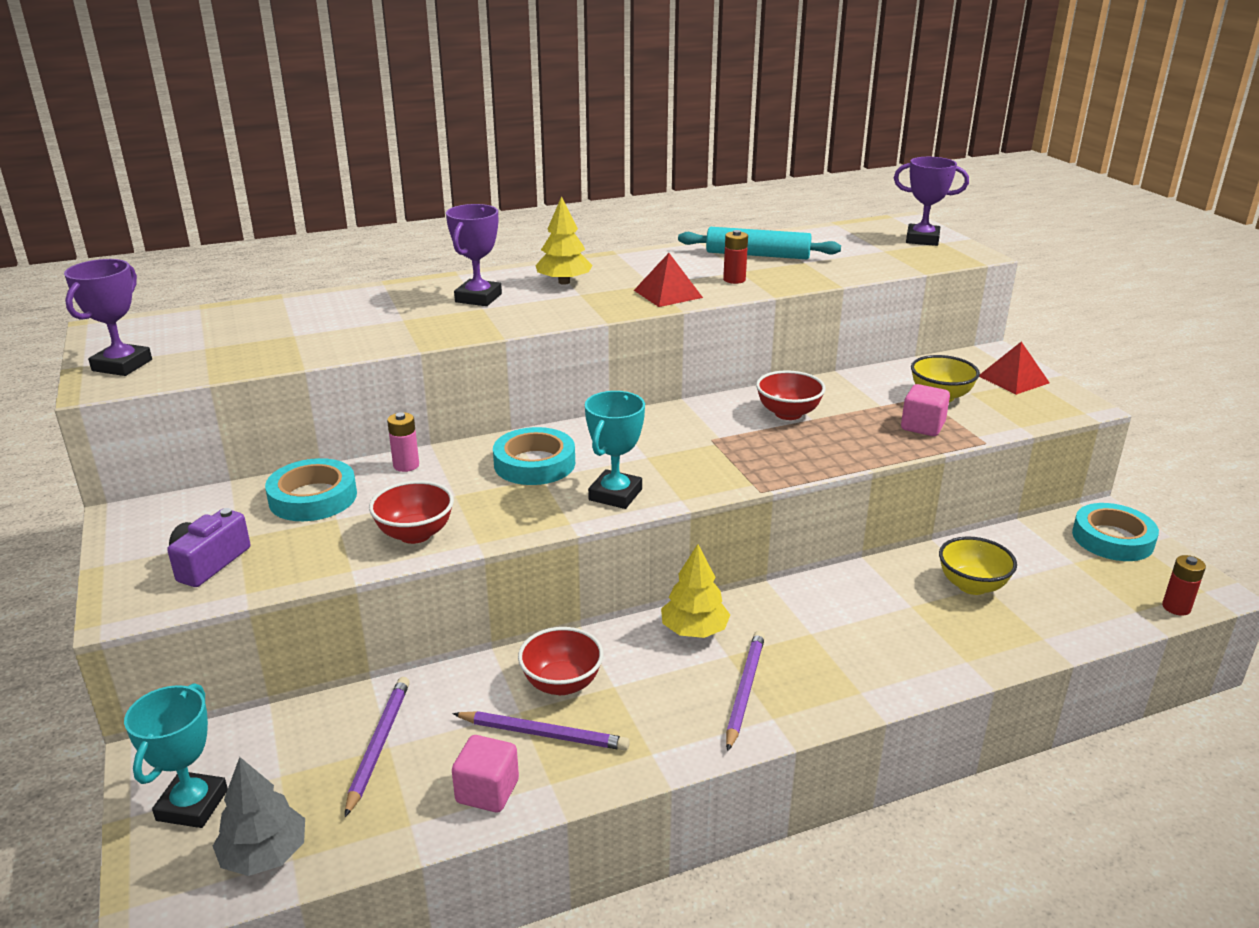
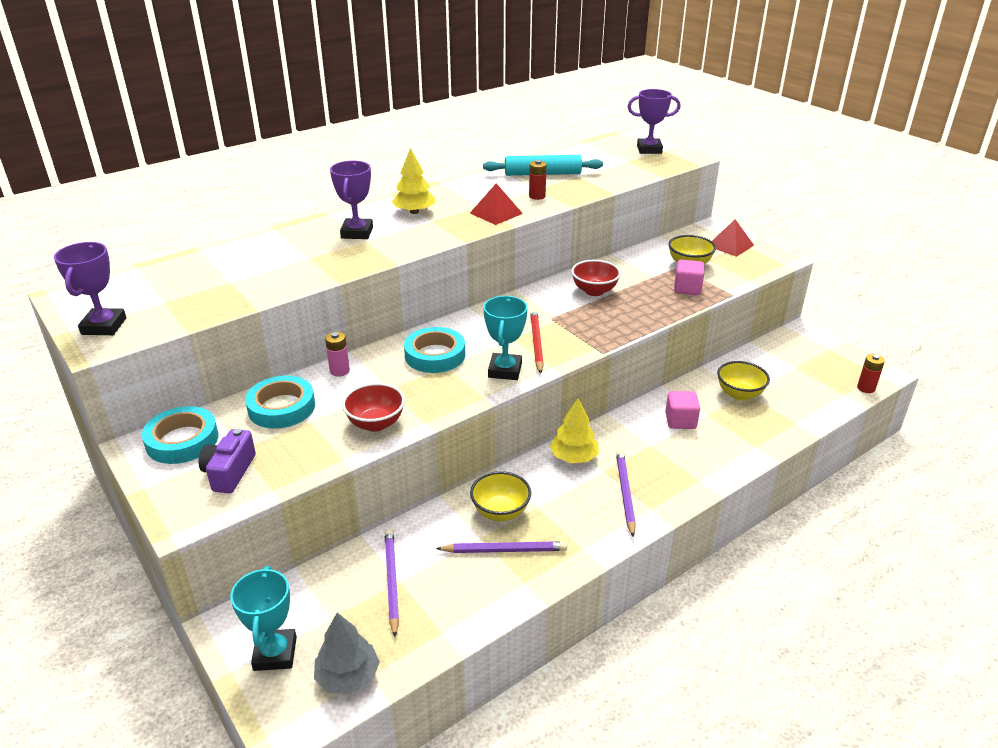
camera: 15 degrees left, 5 degrees up
pink cube [452,735,519,812] -> pink cube moved to [665,391,700,429]
red bowl [518,627,603,695] -> yellow bowl [470,471,531,521]
turquoise tape [1072,503,1159,561] -> turquoise tape moved to [142,406,218,464]
none -> red pencil [530,310,544,374]

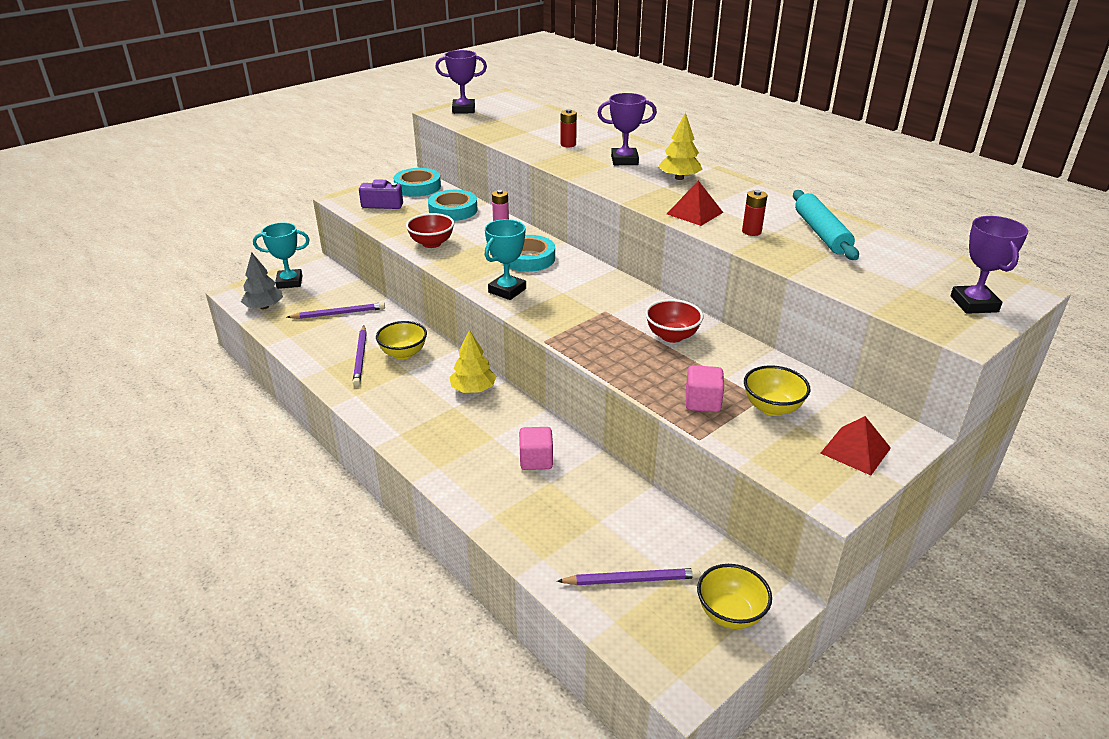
camera: 85 degrees right, 0 degrees up
turquoise trophy [483,296,528,380] -> turquoise trophy turned 60 degrees counterclockwise [485,219,526,300]
red pencil [530,310,544,374] -> none
purple pencil [616,450,636,538] -> purple pencil moved to [557,568,700,585]
yellow bowl [717,361,770,401] -> yellow bowl moved to [697,564,772,629]
red battery [857,354,885,393] -> red battery moved to [561,109,577,148]

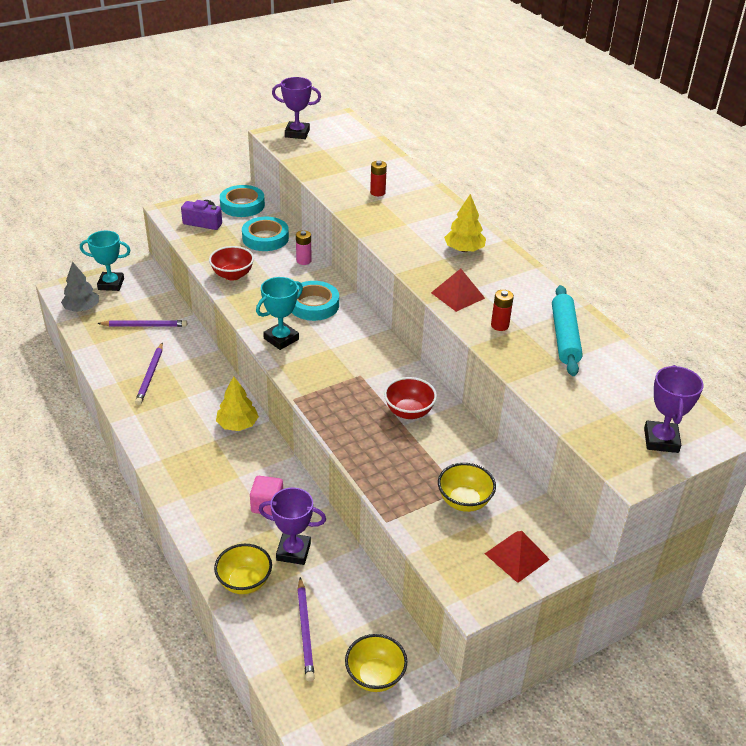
camera: 10 degrees right, 5 degrees up
yellow bowl [376,321,427,360] -> yellow bowl moved to [214,544,272,594]
purple pencil [557,568,700,585] -> purple pencil turned 75 degrees clockwise [297,577,315,681]
purple trophy [598,93,657,165] -> purple trophy moved to [259,487,326,565]
pink cube [686,365,724,412] -> none

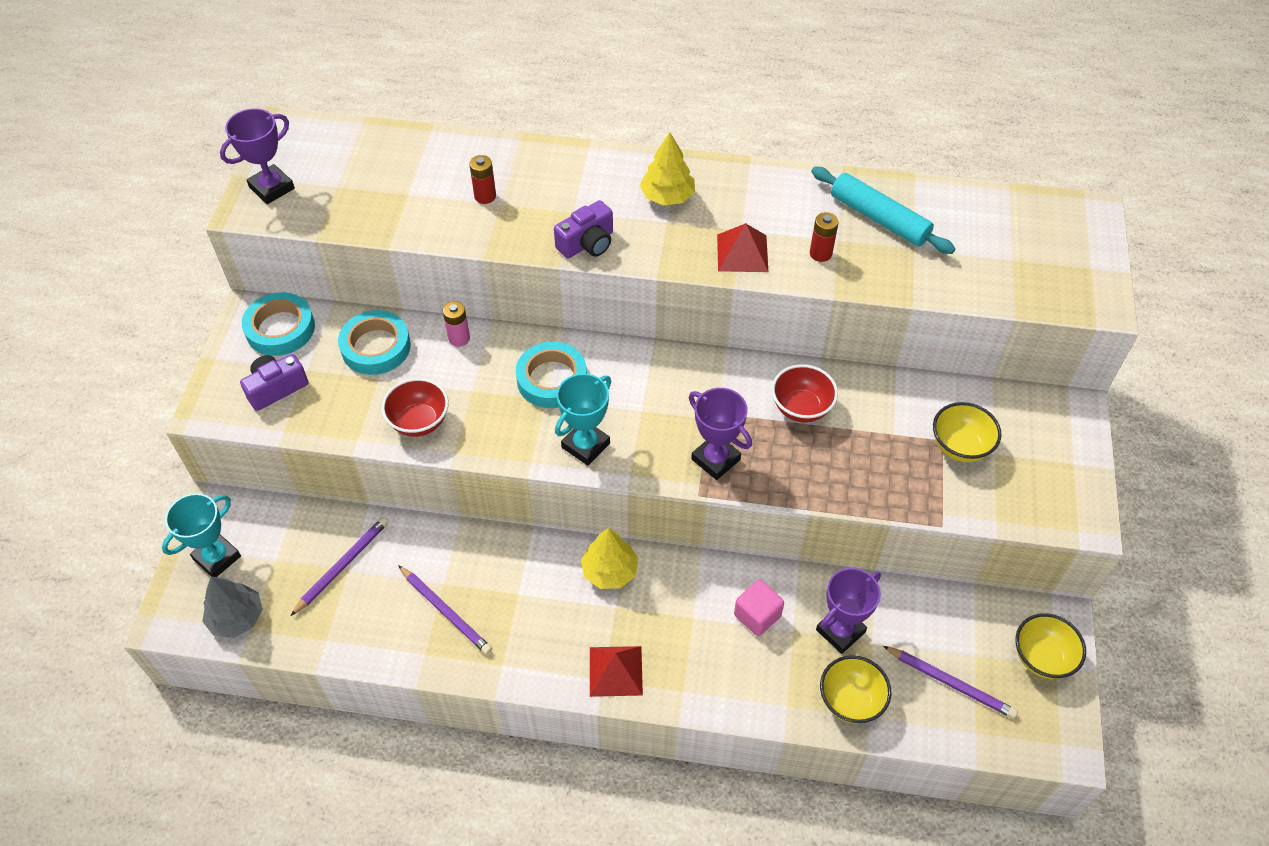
camera: 50 degrees left, 15 degrees up
turquoise trophy [256,277,303,350] -> turquoise trophy turned 45 degrees clockwise [555,373,611,466]
red pyramid [485,531,550,583] -> red pyramid moved to [590,646,643,697]
purple trophy [644,365,704,453] -> purple trophy moved to [689,388,752,480]
none -> purple camera [554,200,613,258]

